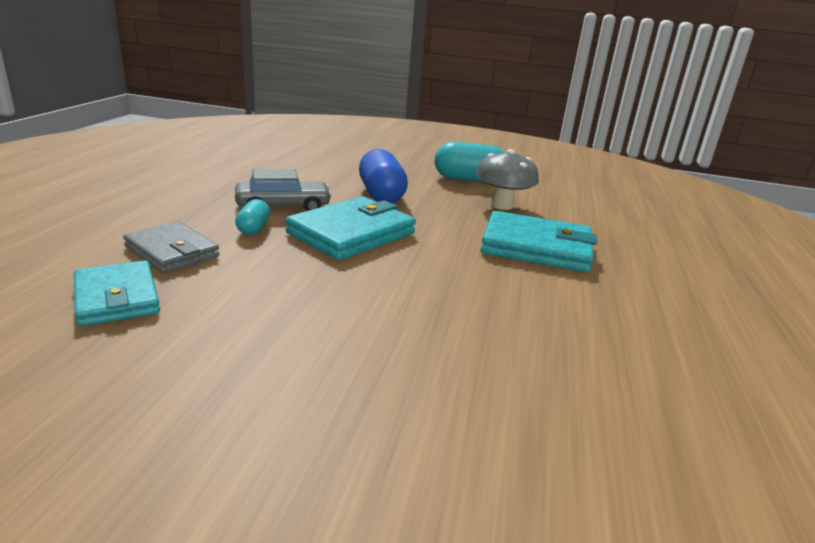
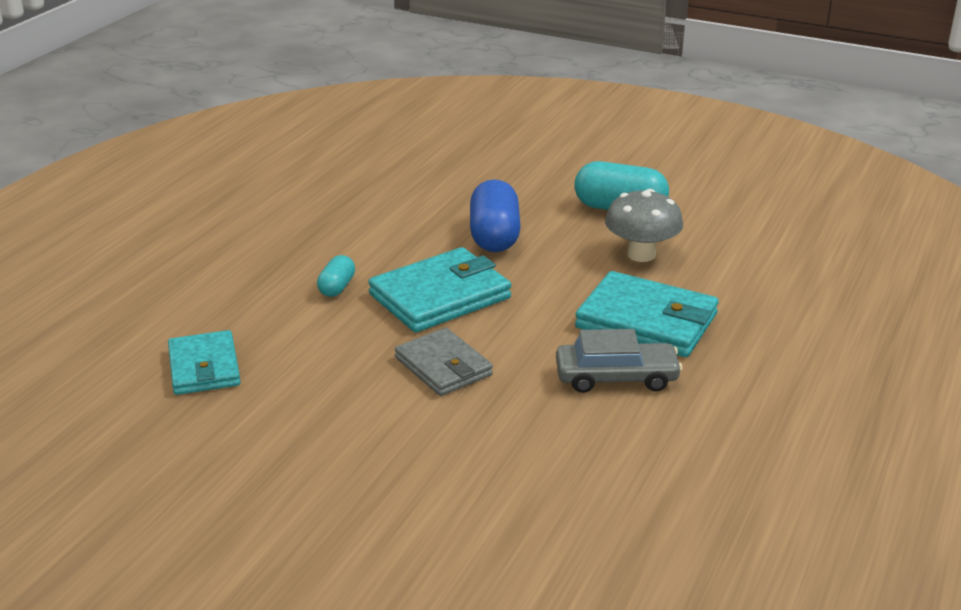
camera: 15 degrees right, 5 degrees up
grey wallet [123,221,219,273] -> grey wallet moved to [395,328,493,396]
grey car [235,169,332,211] -> grey car moved to [556,329,683,393]

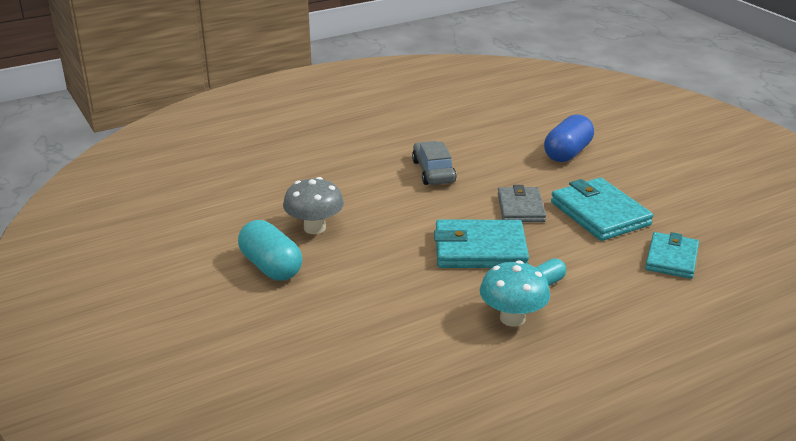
camera: 145 degrees left, 0 degrees up
blue capsule [470,179,521,252] -> blue capsule moved to [544,114,594,162]
grey car [556,329,683,393] -> grey car turned 45 degrees clockwise [412,141,457,185]
turquoise wallet [575,271,719,357] -> turquoise wallet moved to [551,178,653,241]
none -> turquoise mushroom [480,260,550,327]

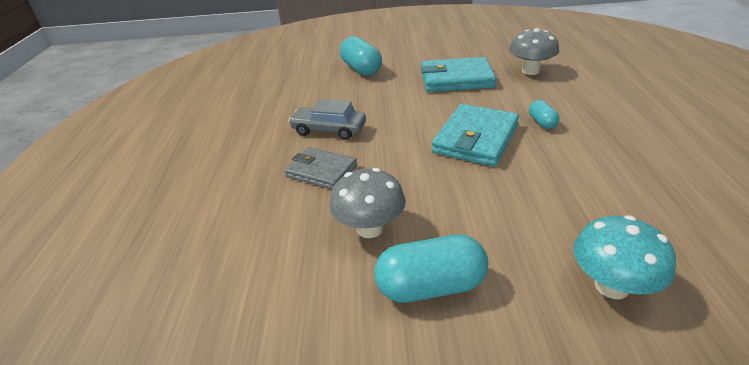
camera: 60 degrees left, 5 degrees up
turquoise mushroom [480,260,550,327] -> turquoise mushroom moved to [573,215,676,299]
grey wallet [498,185,546,222] -> grey wallet moved to [284,147,357,189]
blue capsule [544,114,594,162] -> turquoise capsule [340,36,382,76]
turquoise wallet [645,232,699,279] -> grey mushroom [509,28,559,75]

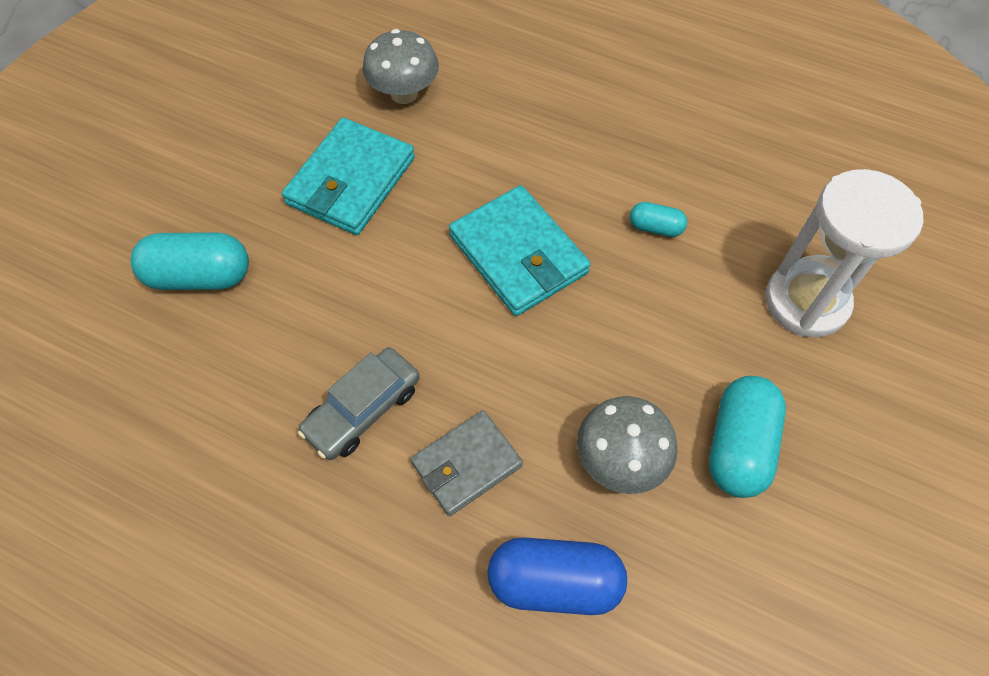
camera: 65 degrees left, 25 degrees up
turquoise capsule [529,100,559,129] -> turquoise capsule moved to [630,202,687,237]
turquoise mushroom [573,215,676,299] -> white hourglass [765,169,923,337]
none -> blue capsule [487,537,627,615]

